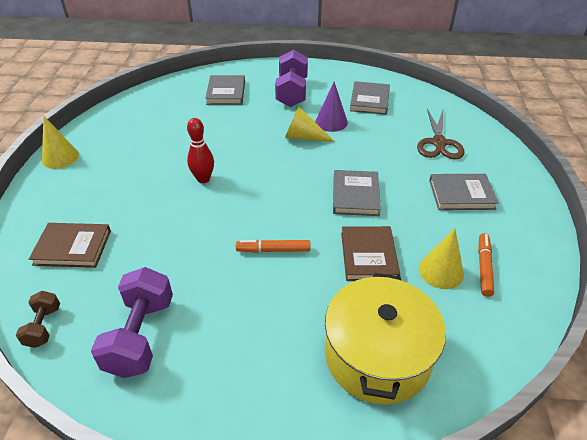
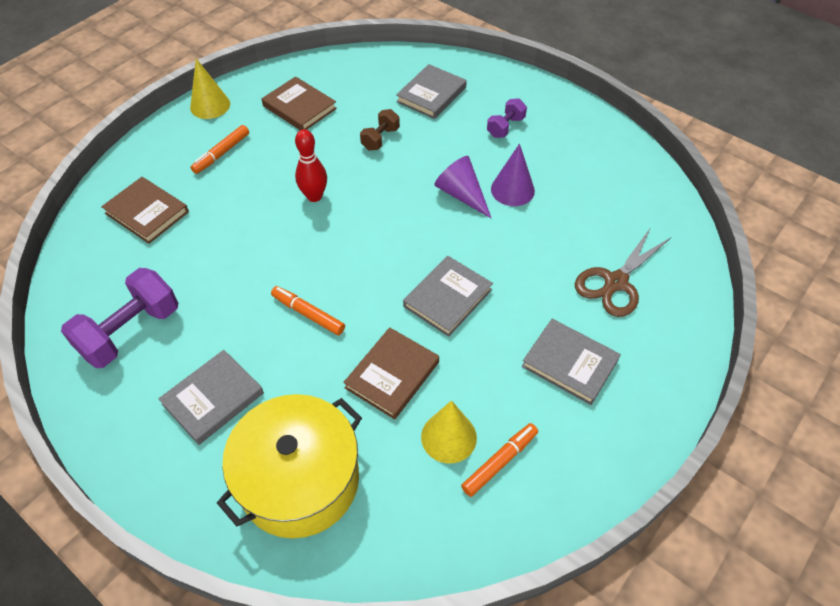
camera: 35 degrees right, 10 degrees up
brown dumbbell [16,291,60,348] -> brown dumbbell moved to [360,109,400,150]
purple dumbbell [275,50,308,107] -> purple dumbbell [487,98,527,138], size x0.53
yellow cone [285,106,335,142] -> purple cone [434,156,492,219]
grey book [350,81,390,115] -> grey book moved to [159,350,264,445]
none -> orange marker [191,125,249,174]
none -> brown book [262,76,337,130]

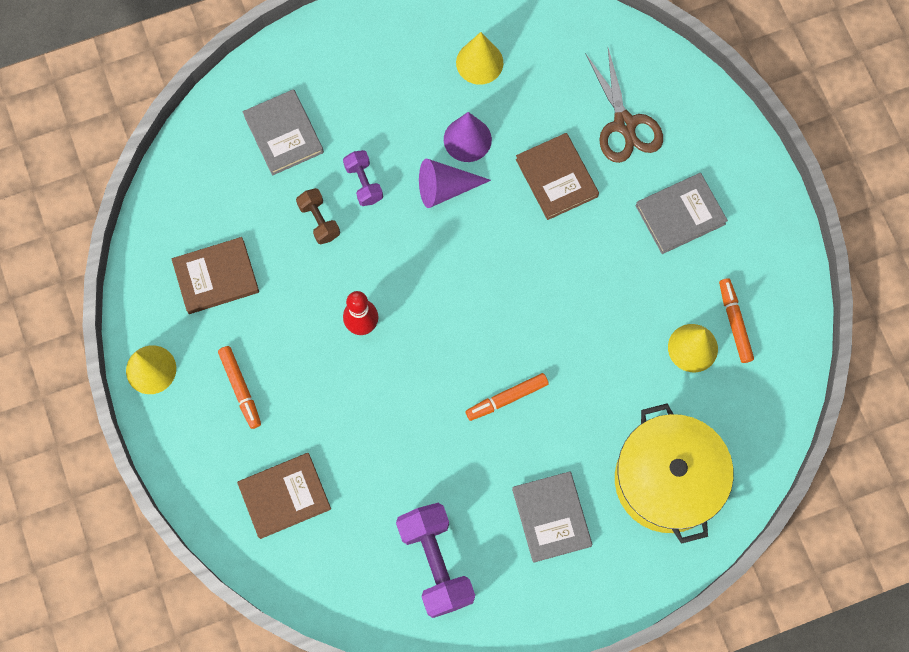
camera: 60 degrees left, 20 degrees up
brown book [343,327,439,419] -> brown book moved to [516,133,599,220]
grey book [403,256,493,337] -> none
purple dumbbell [487,98,527,138] -> purple dumbbell moved to [343,150,383,206]
none -> yellow cone [456,32,503,85]

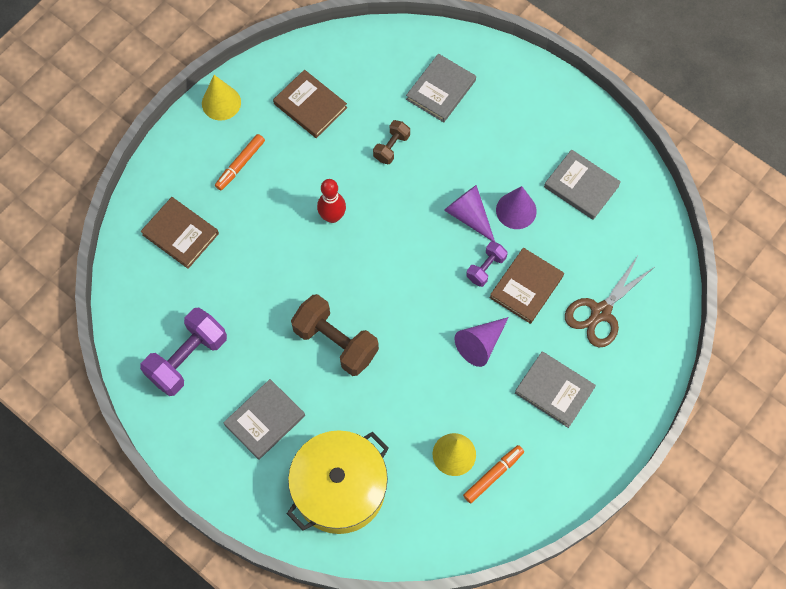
camera: 60 degrees right, 5 degrees down
purple dumbbell [343,150,383,206] -> purple dumbbell moved to [466,241,508,287]
yellow cone [456,32,503,85] -> grey book [544,149,621,220]
orange marker [465,373,549,421] -> brown dumbbell [291,294,379,376]
none -> purple cone [454,317,509,367]

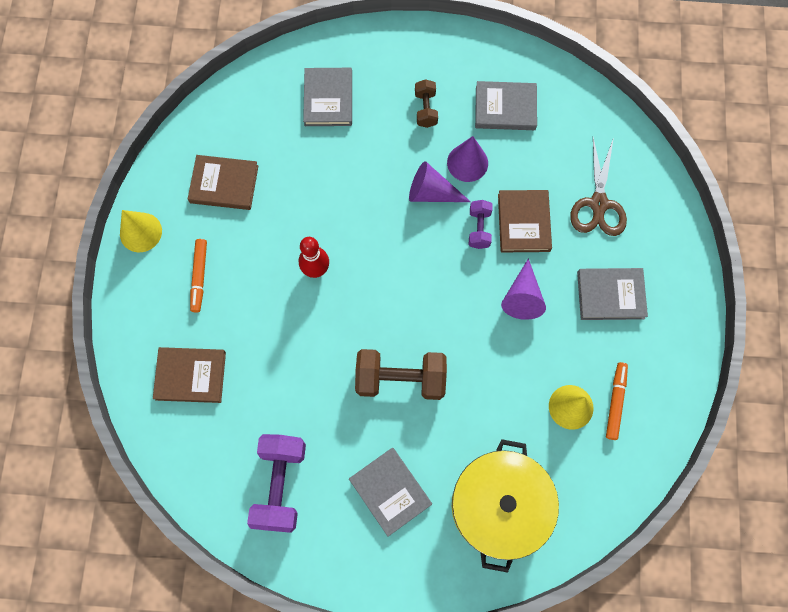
camera: 35 degrees left, 5 degrees up
grey book [223,379,305,460] -> grey book turned 45 degrees counterclockwise [349,448,432,537]
brown dumbbell [373,120,410,164] -> brown dumbbell moved to [415,79,438,128]

